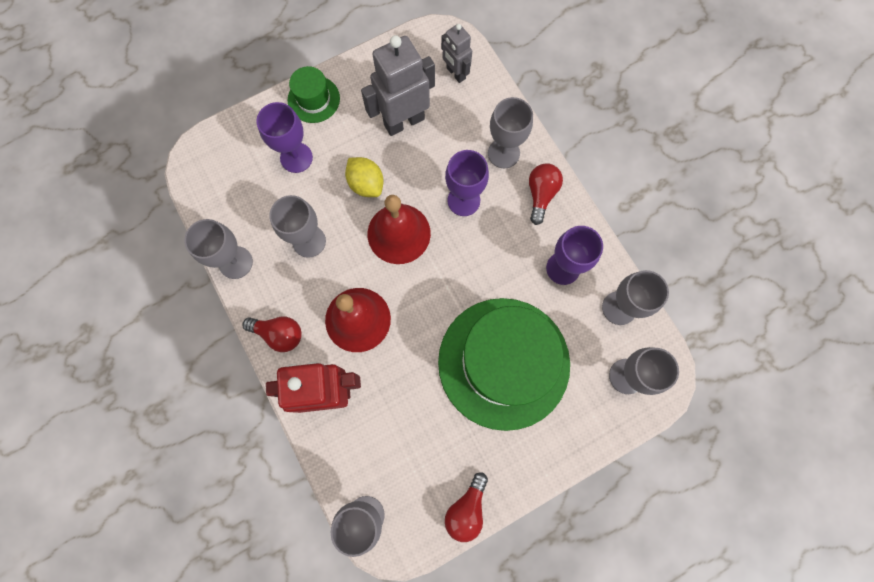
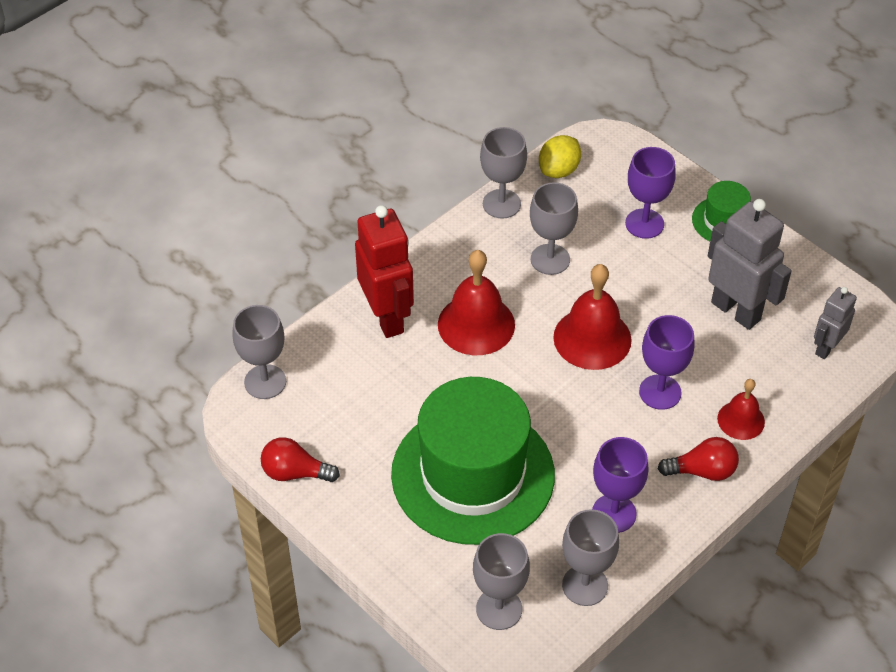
camera: 75 degrees right, 25 degrees down
red light bulb [243,317,302,352] -> none
yellow lemon [345,157,384,197] -> yellow lemon moved to [539,135,581,178]
grey goblet [488,97,533,168] -> red bell [717,379,765,440]

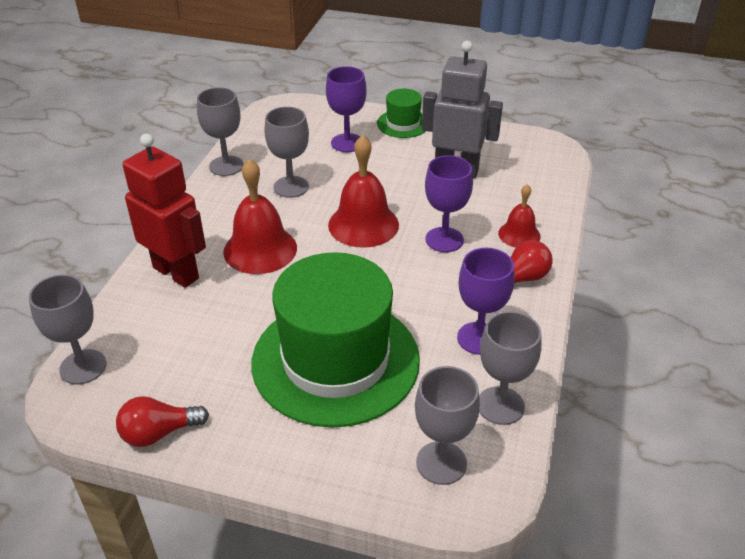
camera: 30 degrees left, 10 degrees down
yellow lemon [539,135,581,178] -> none
grey robot [814,287,857,359] -> none

